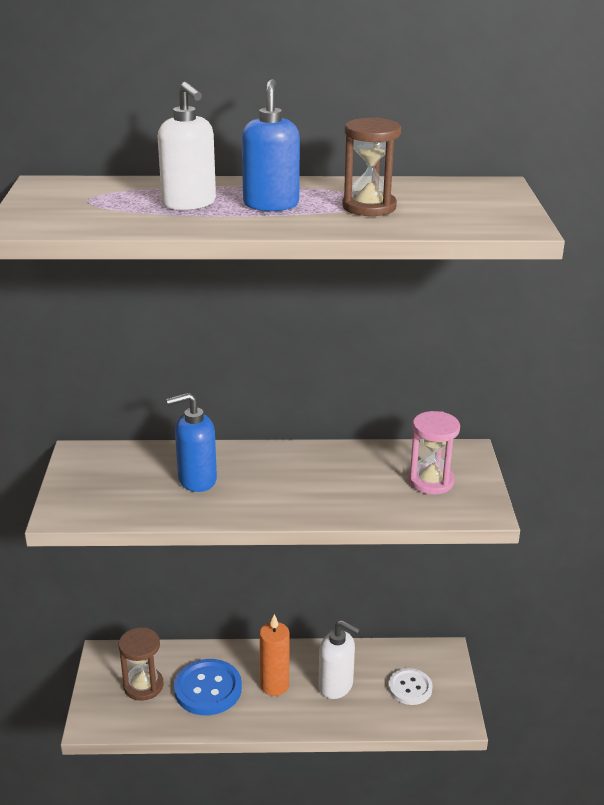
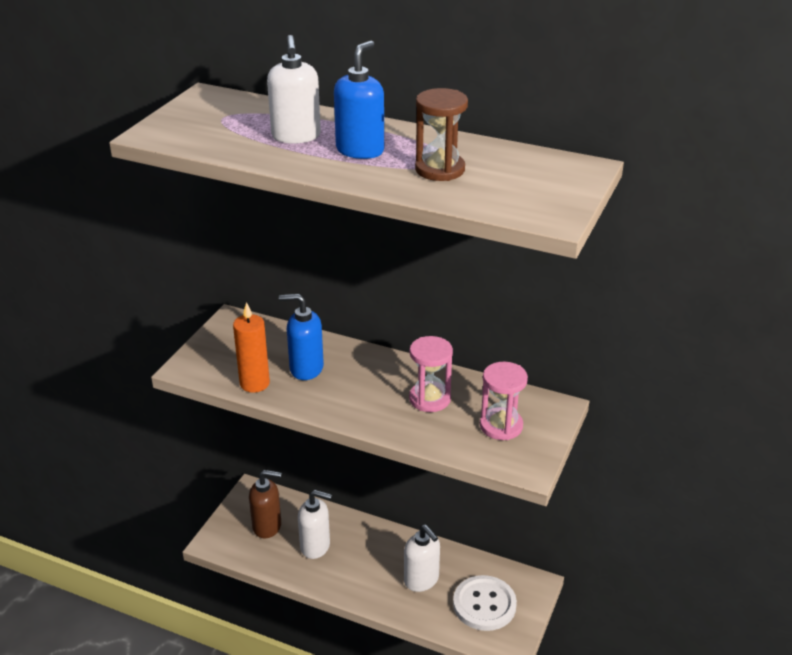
camera: 25 degrees right, 5 degrees up
brown hourglass [119,627,164,701] -> brown soap dispenser [249,470,282,538]
blue button [174,659,242,715] -> white soap dispenser [298,490,332,559]
orange candle [260,614,289,696] -> orange candle moved to [233,302,270,393]
white button [388,668,433,705] -> white button [453,575,517,631], size x1.53
none -> pink hourglass [409,336,453,412]

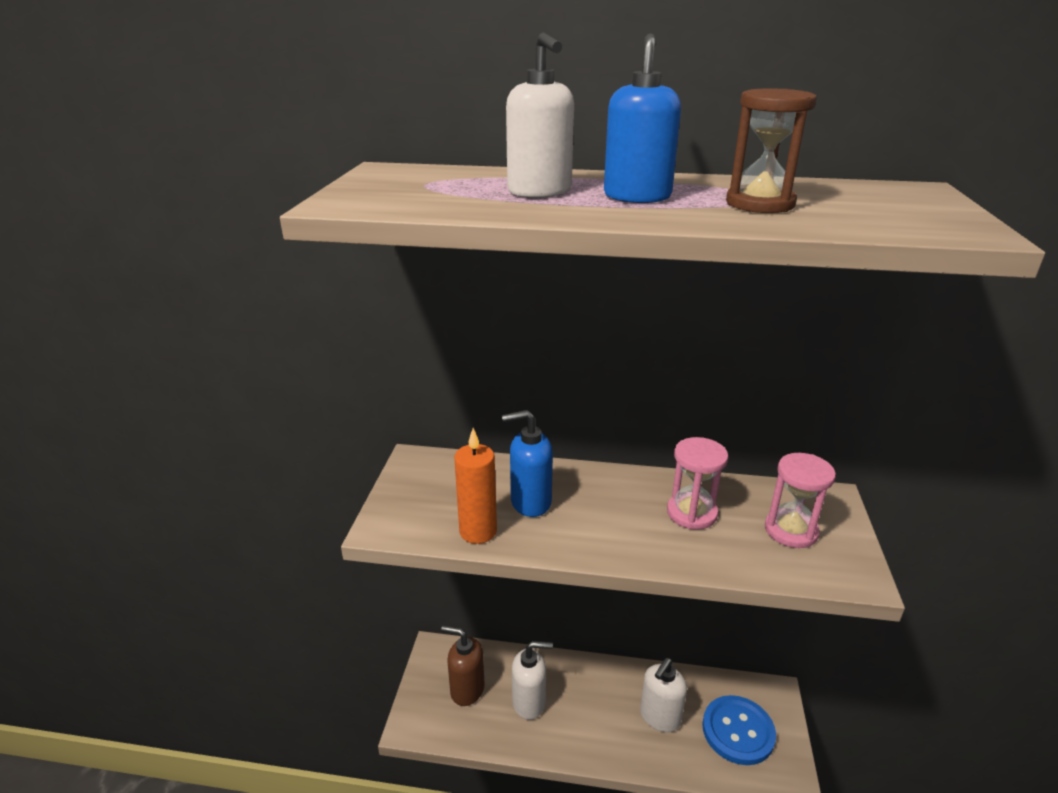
camera: 15 degrees left, 5 degrees down
brown soap dispenser [249,470,282,538] -> brown soap dispenser turned 150 degrees counterclockwise [441,625,485,706]
white soap dispenser [404,525,440,592] -> white soap dispenser turned 90 degrees clockwise [640,658,687,732]
white button [453,575,517,631] -> blue button [702,695,776,765]

